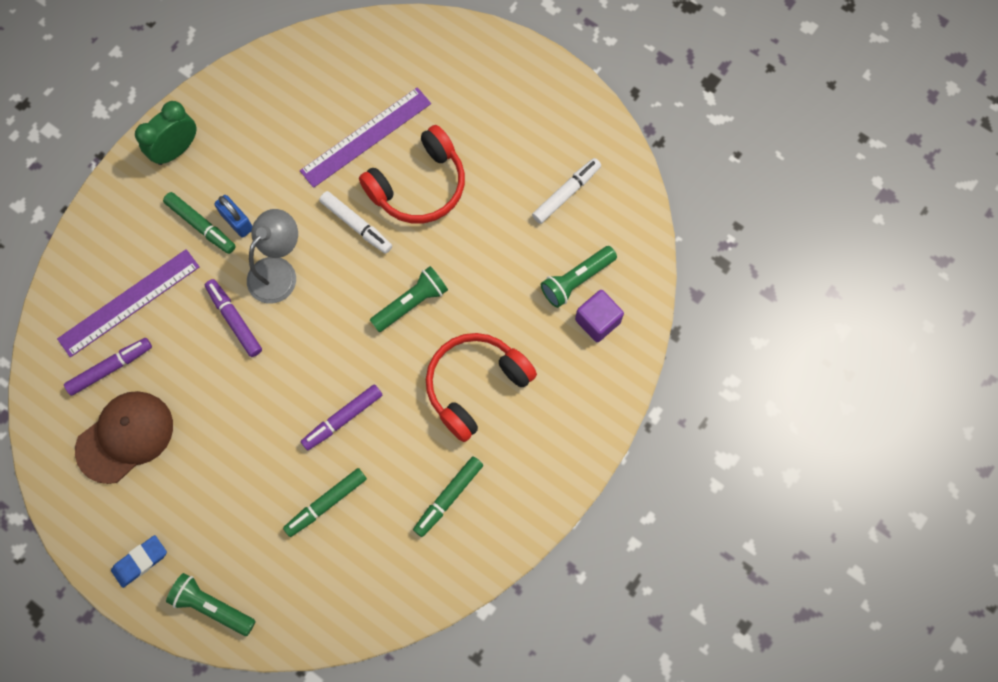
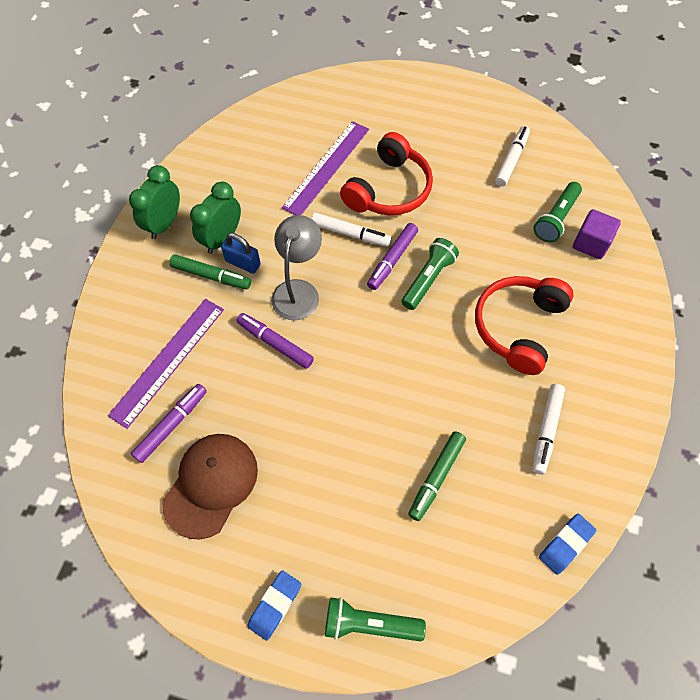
camera: 20 degrees left, 10 degrees down
purple marker [301,384,382,450] -> purple marker moved to [367,223,418,290]
green marker [413,456,483,537] -> white marker [532,384,565,475]
none -> green clock [190,181,241,254]
none -> blue eraser [539,514,596,575]

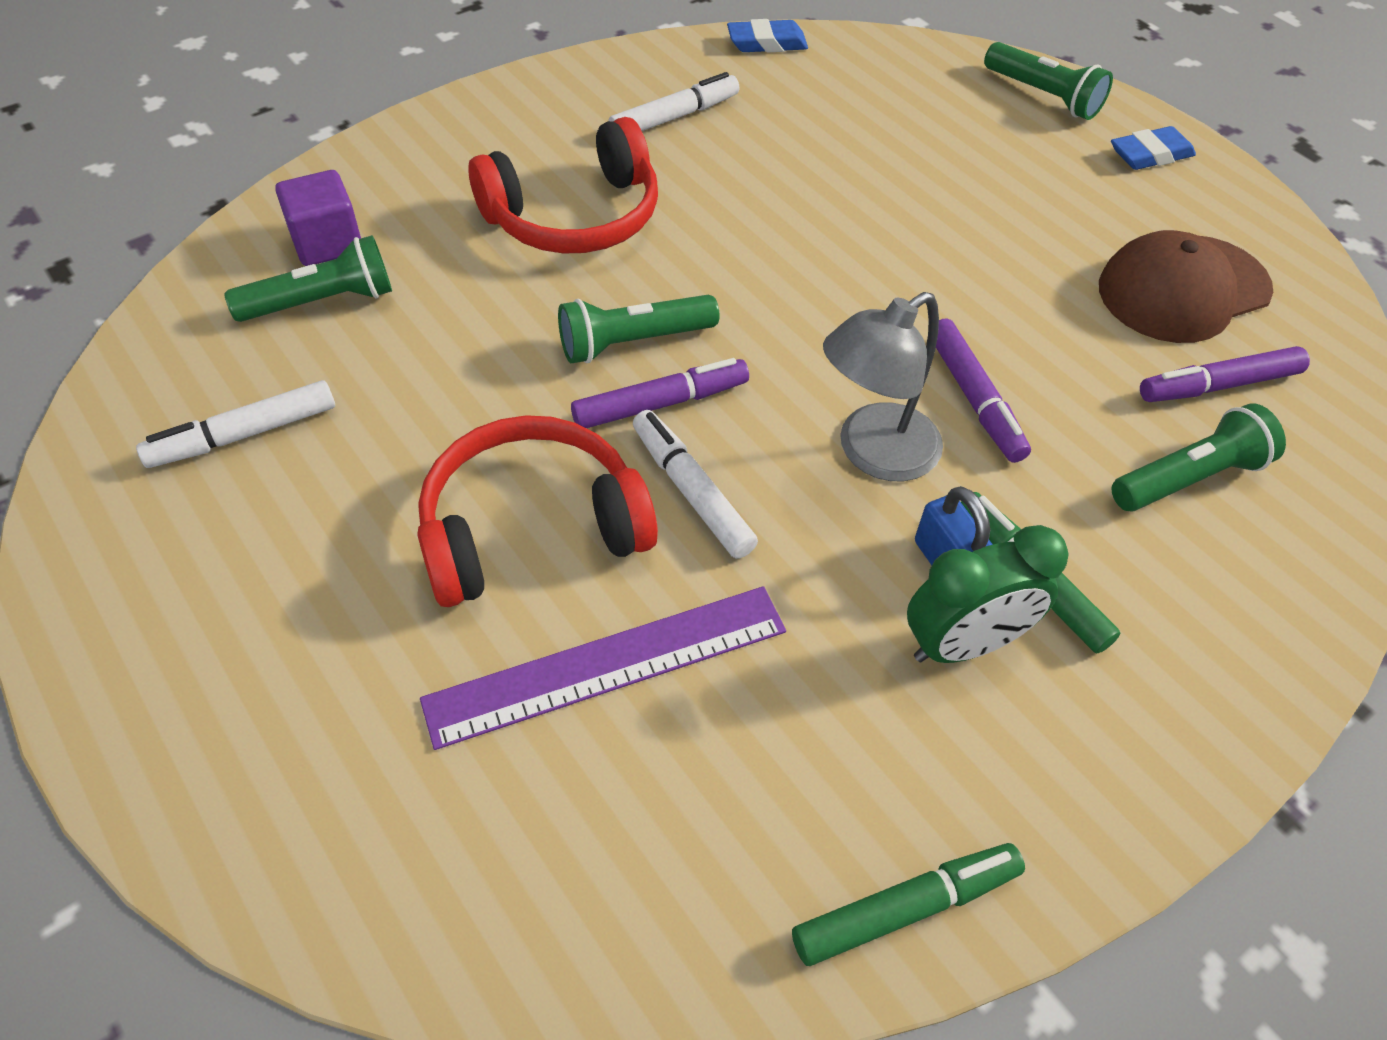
camera: 145 degrees left, 10 degrees down
purple ruler [108,299,224,429] -> green flashlight [1111,403,1286,511]
green clock [129,165,180,239] -> none
green marker [408,431,466,521] -> green marker moved to [792,843,1025,966]

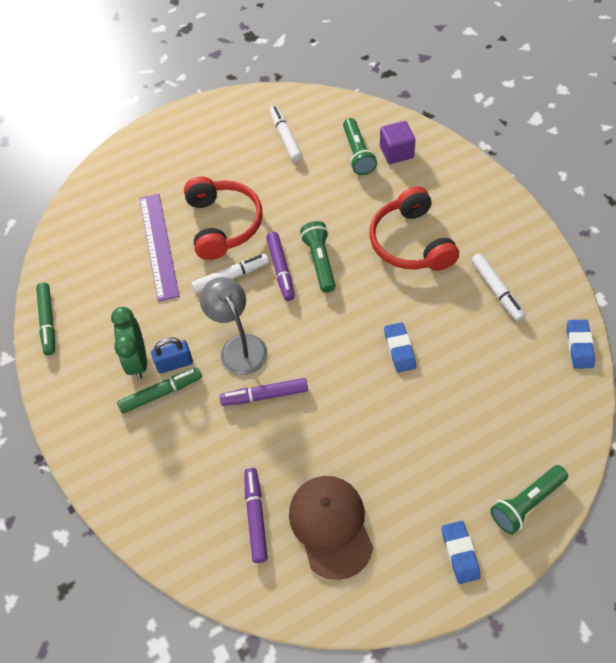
camera: 105 degrees right, 5 degrees up
green flashlight [1111,403,1286,511] -> none
none -> blue eraser [384,322,416,373]

